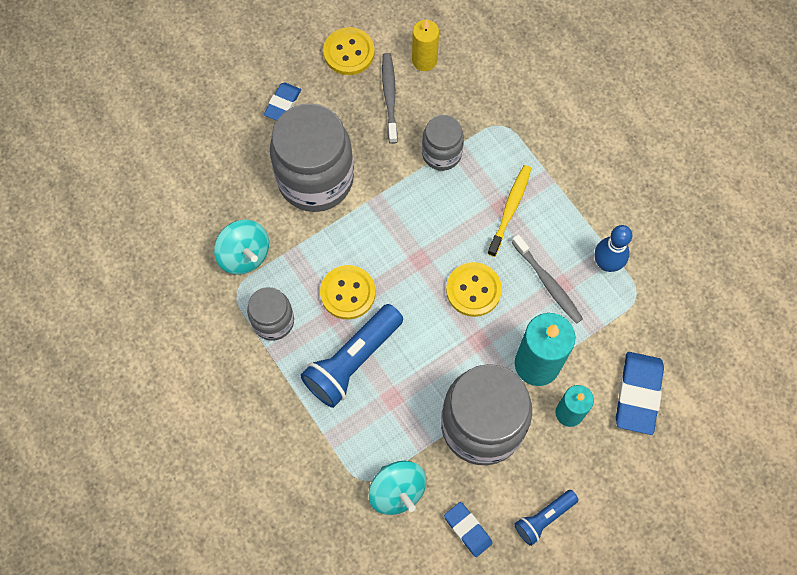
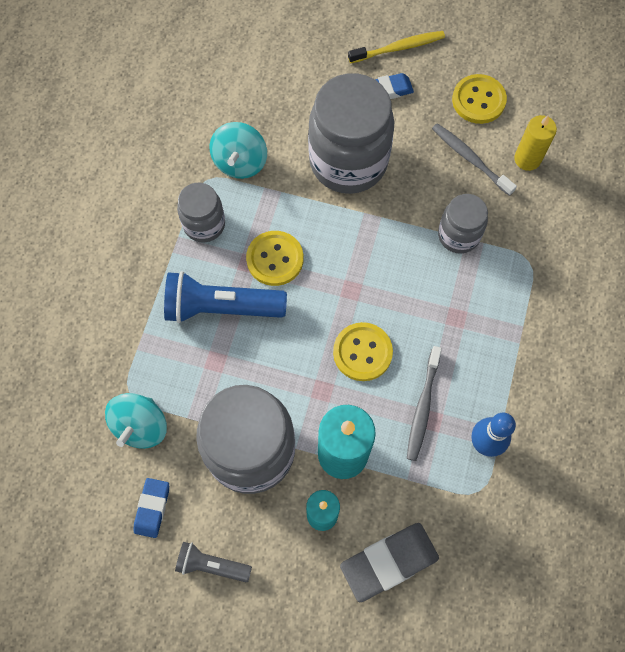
camera: 50 degrees right, 0 degrees up
grey toothbrush [382,53,398,144] -> grey toothbrush turned 90 degrees counterclockwise [432,123,517,196]
yellow toothbrush [487,165,531,257] -> yellow toothbrush moved to [348,31,445,64]
blue flashlight [514,490,579,546] -> grey flashlight [175,542,252,582]
blue eraser [616,352,664,435] -> grey eraser [340,523,439,602]

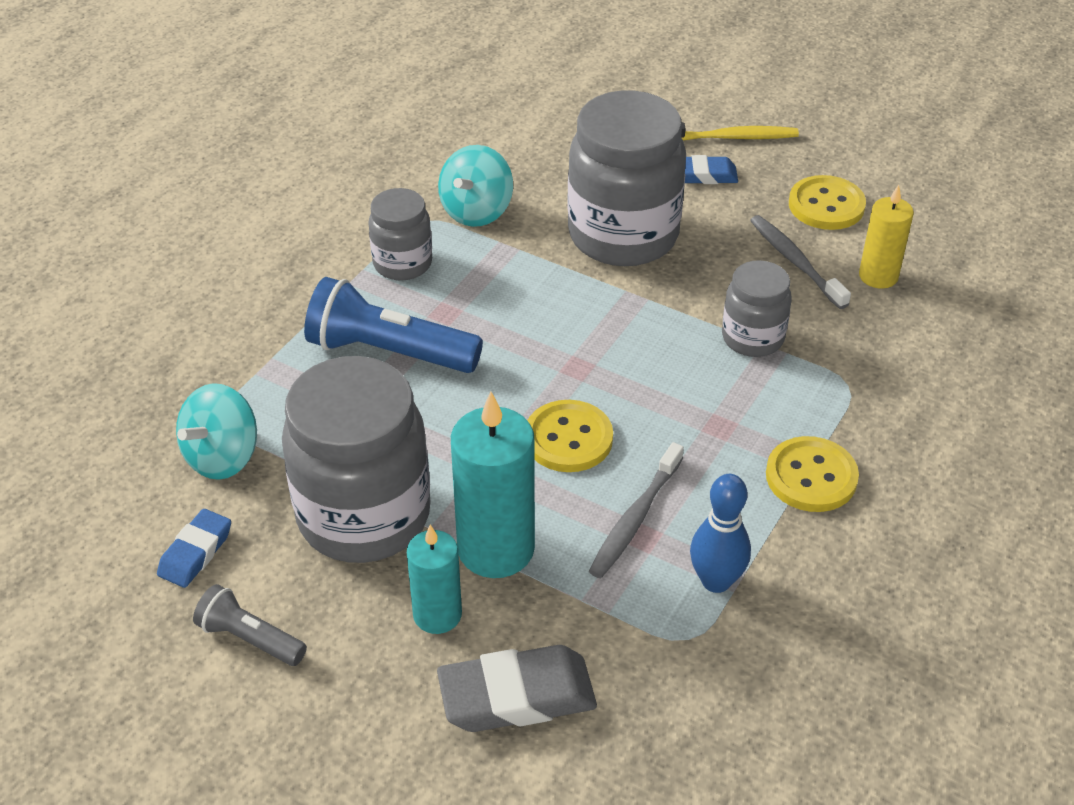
camera: 15 degrees right, 25 degrees down
yellow button [246,231,303,286] -> yellow button moved to [766,436,859,512]

